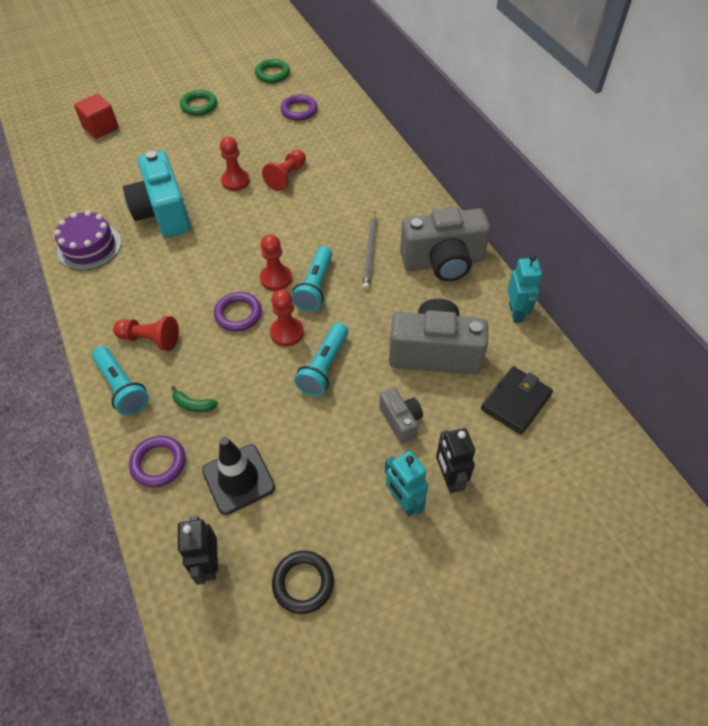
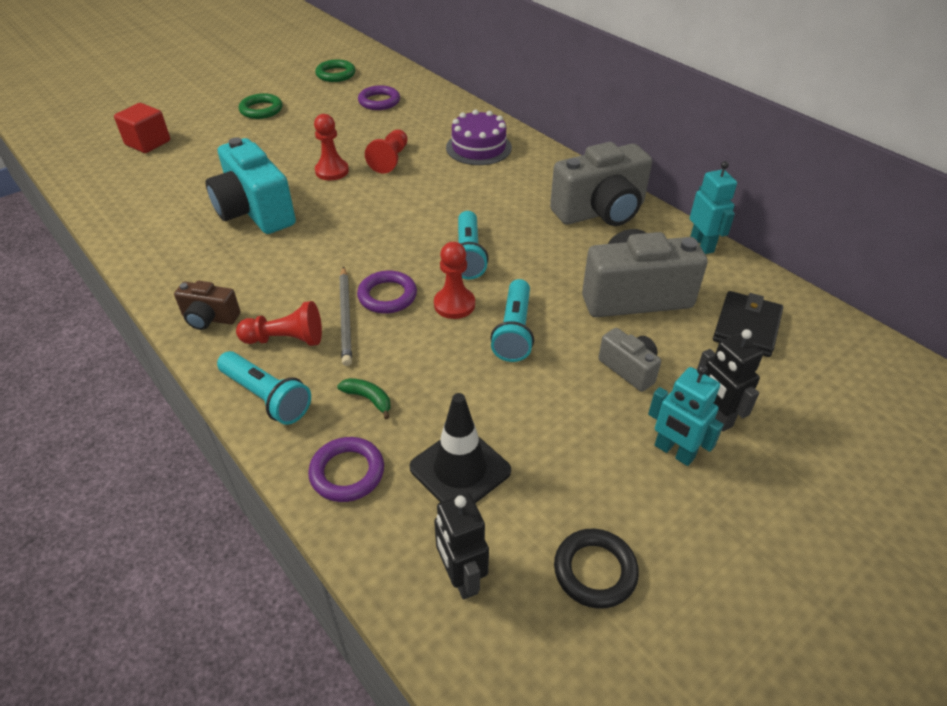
camera: 15 degrees left, 10 degrees down
purple cake [54,210,121,271] -> purple cake moved to [446,109,512,165]
green banana [171,386,218,412] -> green banana turned 150 degrees counterclockwise [337,378,391,419]
red pawn [260,234,292,291] -> none
grey pencil [362,211,377,290] -> grey pencil moved to [339,266,352,366]
none -> brown camera [174,281,240,330]

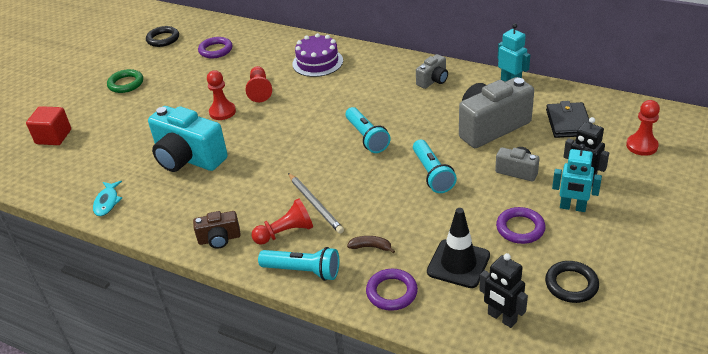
camera: 20 degrees left, 5 degrees down
green ring [315,59,356,82] -> black ring [146,26,179,47]
green banana [337,378,391,419] -> brown banana [347,236,395,253]
purple ring [357,270,417,314] -> purple ring moved to [496,207,546,244]
red pawn [434,242,475,319] -> red pawn moved to [626,100,660,156]
grey camera [550,142,652,226] -> grey camera [416,54,448,89], size x0.51
none -> turquoise fish [93,181,122,216]

